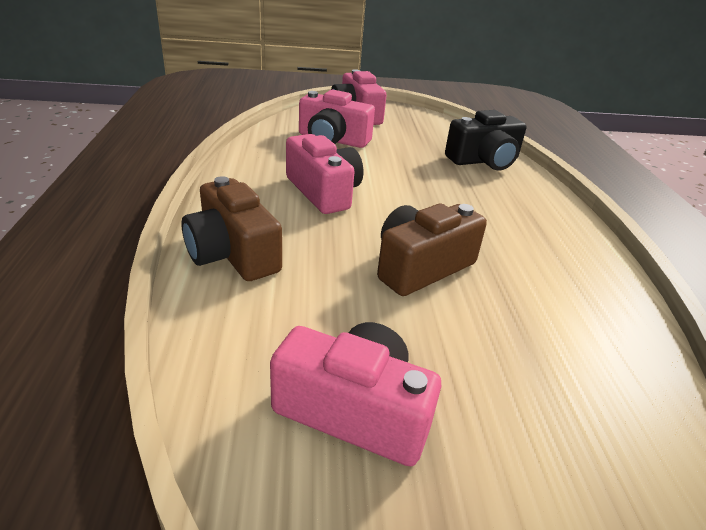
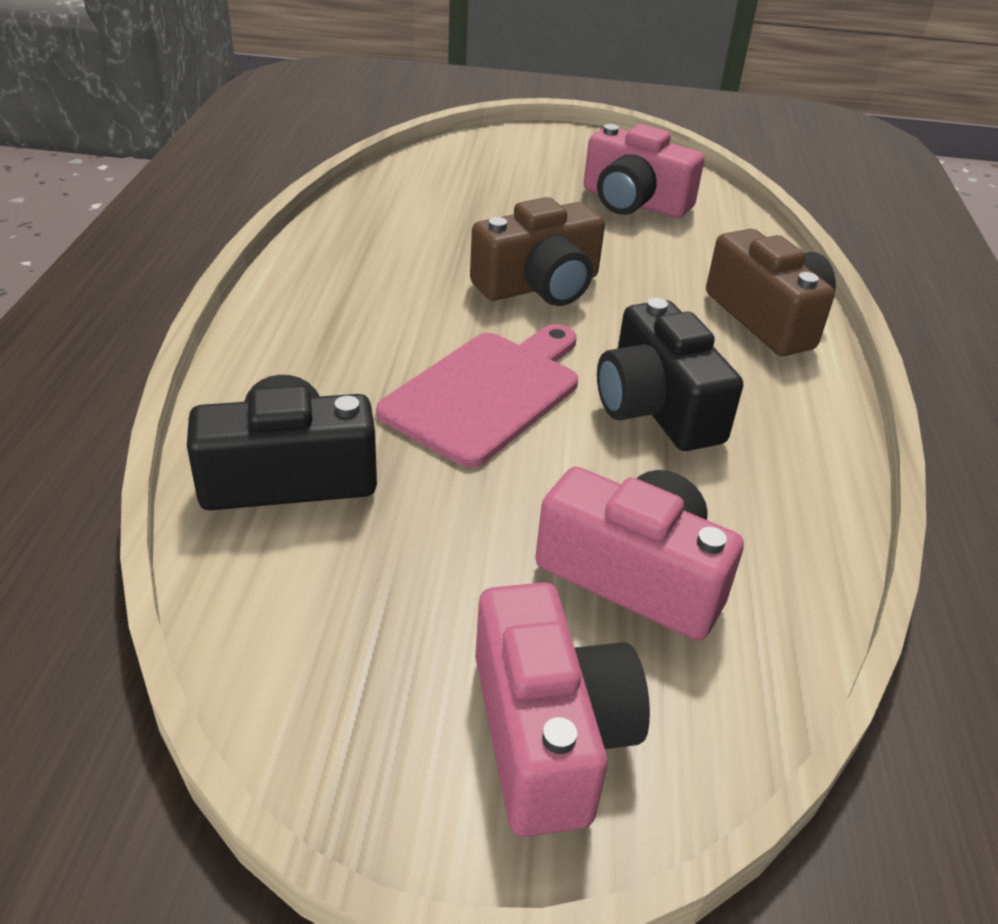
camera: 170 degrees left, 5 degrees up
pink camera [286,134,363,214] -> black camera [597,298,743,451]
none -> pink cutting board [376,324,578,467]

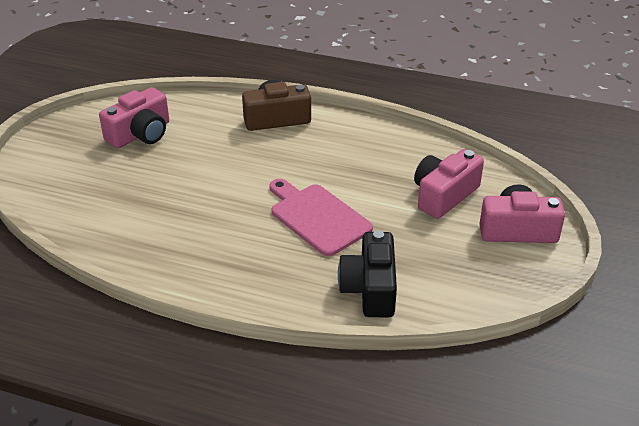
camera: 75 degrees left, 0 degrees up
brown camera [470,197,605,306] -> none
black camera [597,298,743,451] -> none

